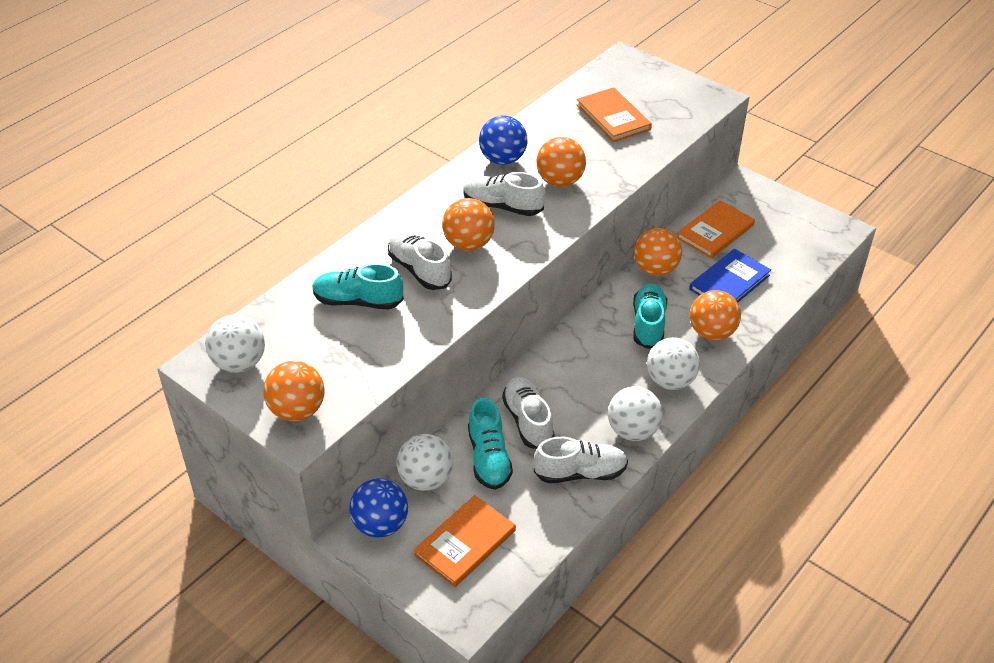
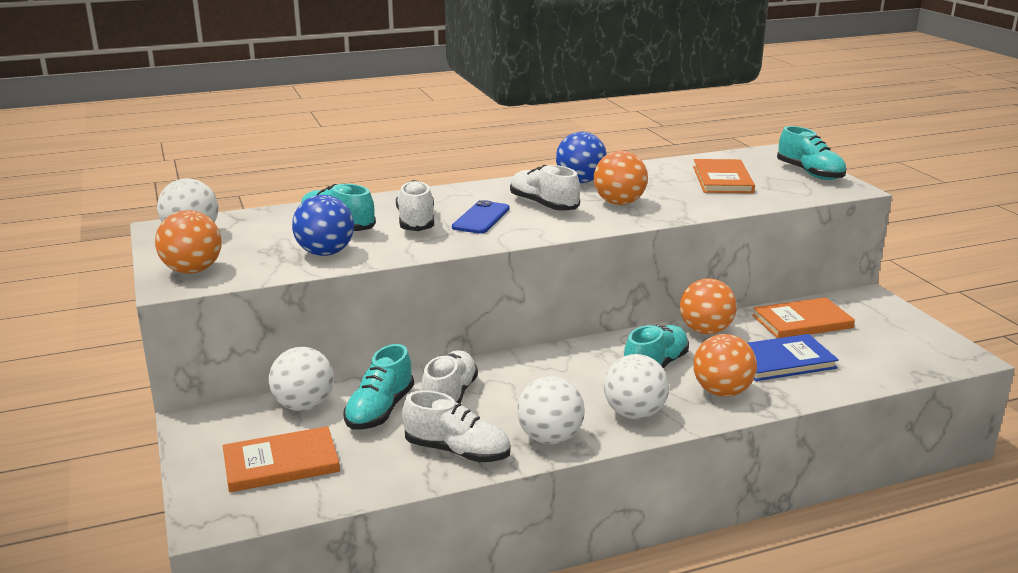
camera: 30 degrees right, 20 degrees down
blue ball [349,478,408,538] -> blue ball moved to [292,195,354,256]
orange ball [442,198,495,251] -> blue phone [452,200,510,234]
none -> turquoise shoe [777,126,847,180]

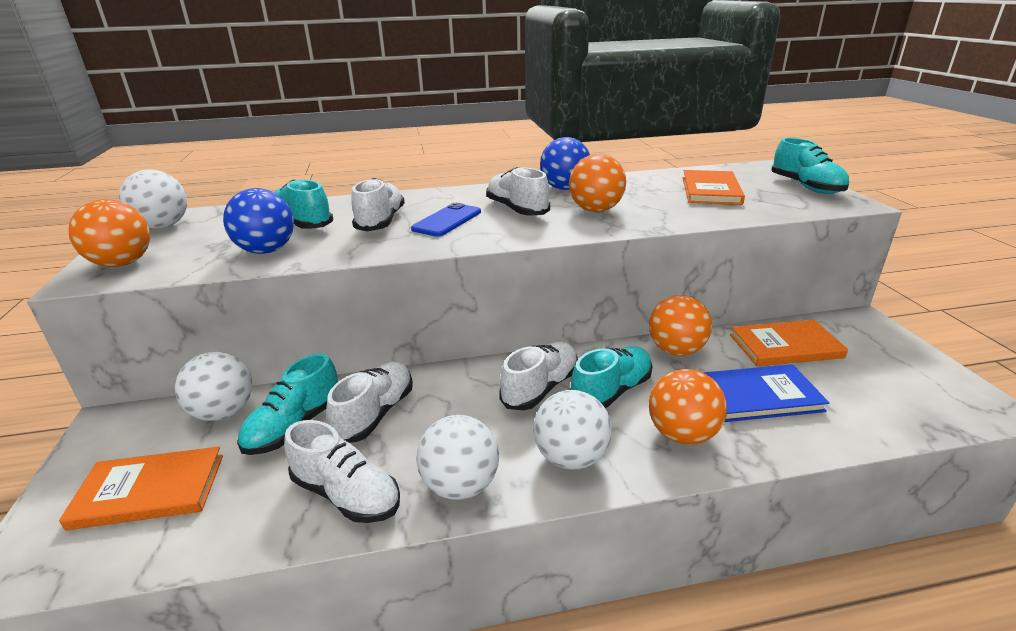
camera: 10 degrees right, 5 degrees up
none -> white shoe [499,342,578,410]

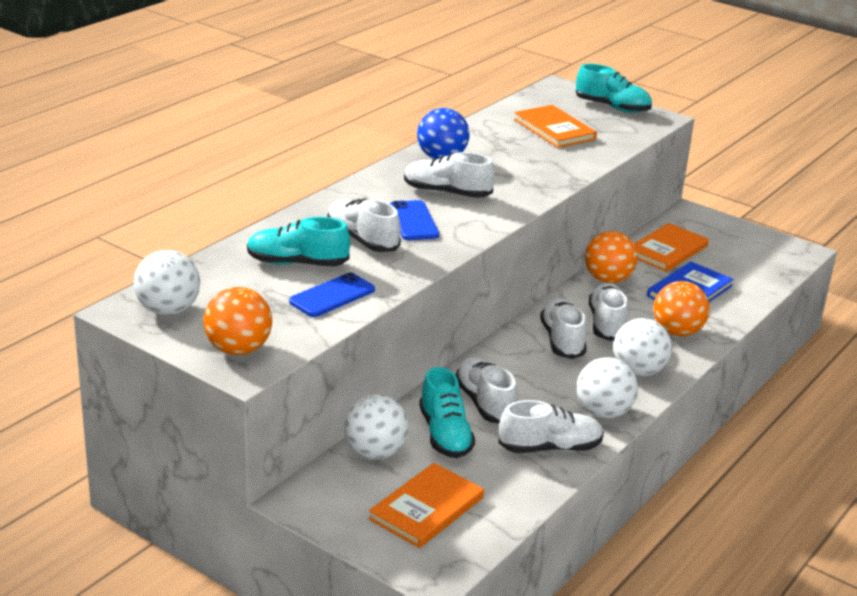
camera: 45 degrees left, 0 degrees up
blue ball [223,188,294,254] -> blue phone [289,272,375,317]
orange ball [569,154,626,212] -> none
turquoise shoe [570,346,653,408] -> white shoe [589,283,628,341]

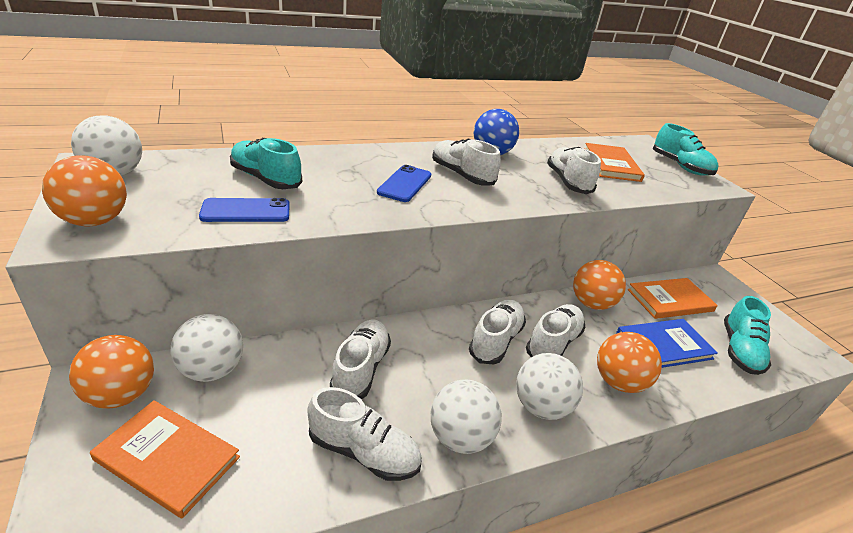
camera: 30 degrees right, 5 degrees up
white shoe [327,199,401,252] -> white shoe moved to [547,147,601,194]
orange book [368,463,484,548] -> orange book turned 45 degrees clockwise [90,400,240,518]
turquoise shoe [419,367,475,458] -> turquoise shoe moved to [724,296,771,375]
none -> orange ball [69,335,154,409]

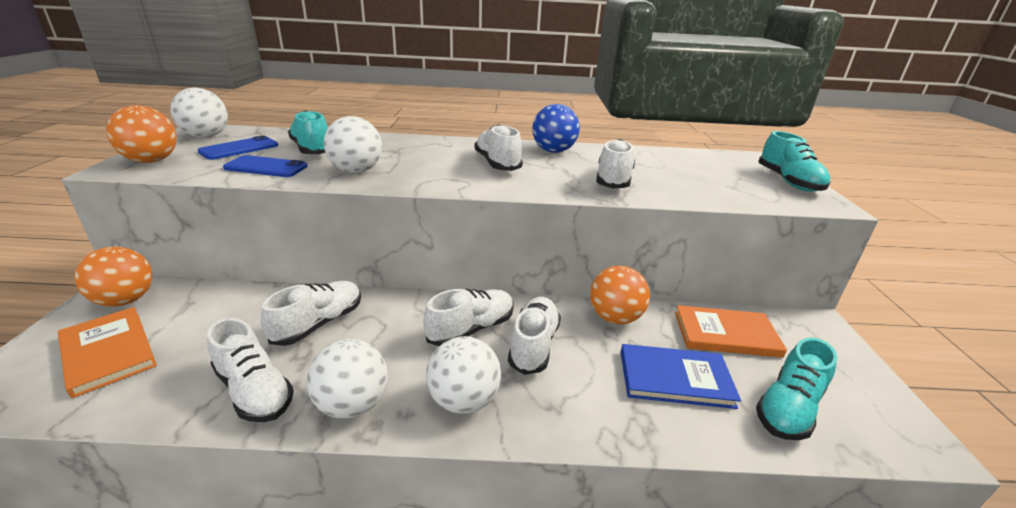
camera: 25 degrees right, 5 degrees down
white ball [171,314,243,382] -> white ball moved to [324,116,382,173]
blue phone [377,165,431,202] -> blue phone moved to [198,135,278,160]
white shoe [526,304,585,357] -> white shoe turned 45 degrees counterclockwise [508,297,561,375]
orange book [586,143,645,182] -> none
orange ball [597,332,662,393] -> none

